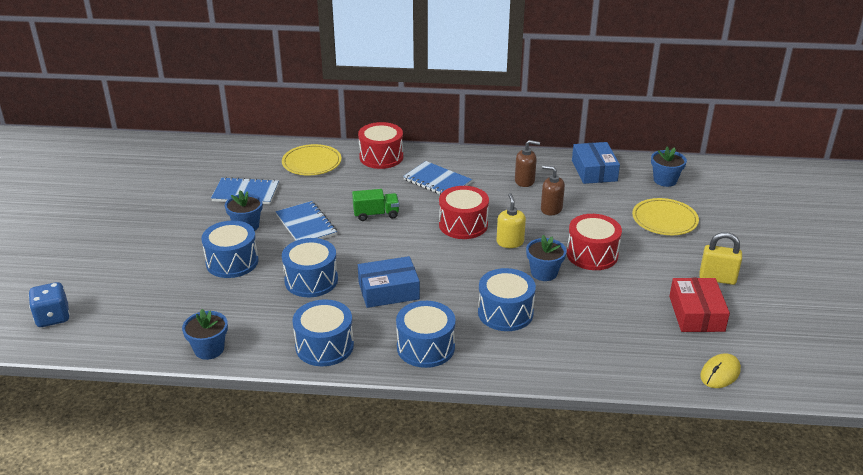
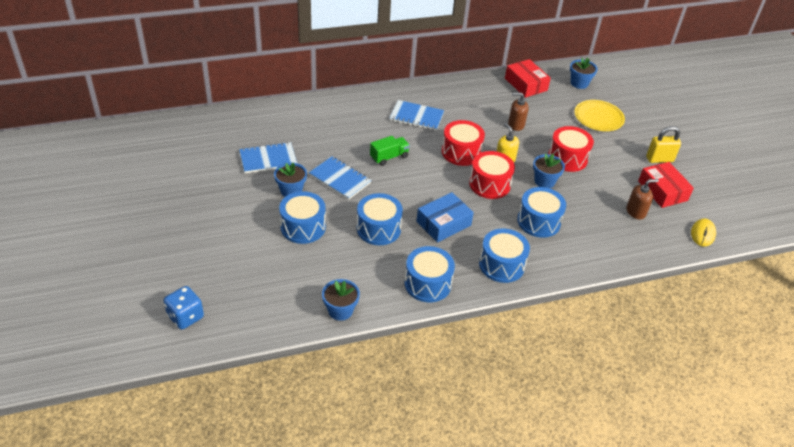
camera: 25 degrees left, 10 degrees up
yellow plate [282,144,342,175] -> none
red drum [358,122,403,169] -> red drum moved to [469,151,515,199]
brown soap dispenser [515,140,540,187] -> brown soap dispenser moved to [627,179,659,220]
blue box [572,142,620,184] -> red box [505,59,551,98]

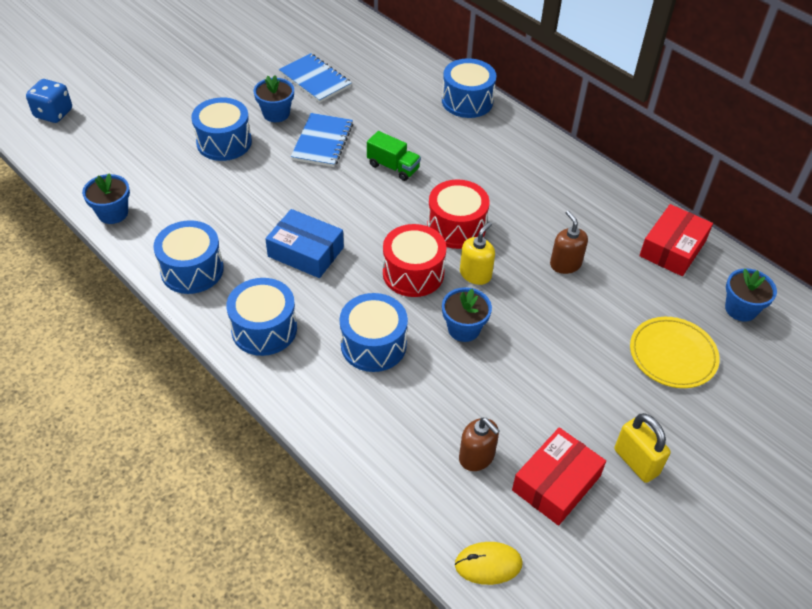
camera: 65 degrees right, 5 degrees up
blue drum [357,193,403,245] -> blue drum moved to [442,58,497,118]
blue notebook [390,100,445,131] -> none
red drum [548,126,594,172] -> none

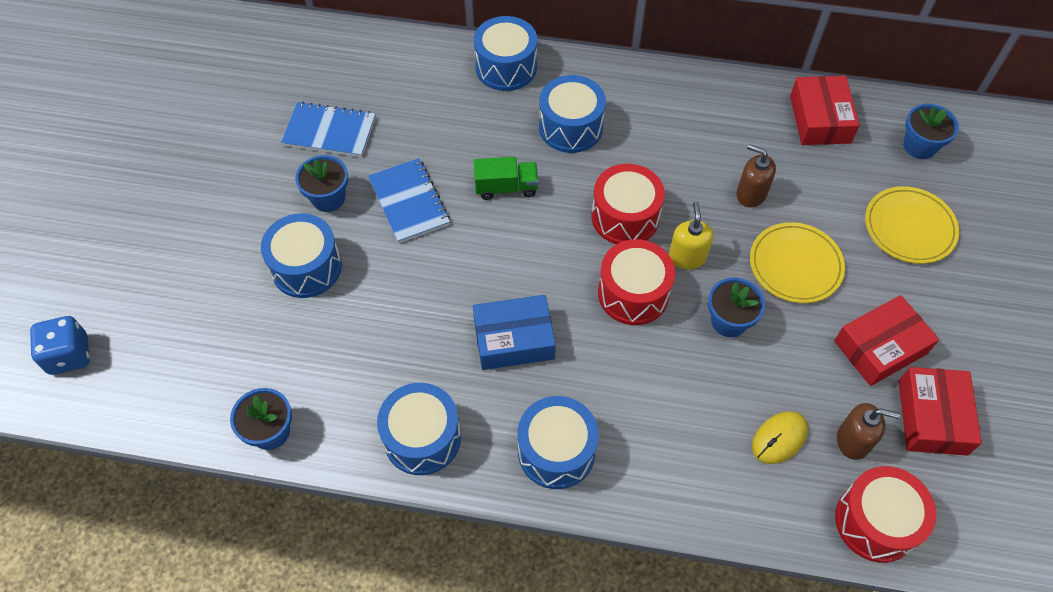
camera: 35 degrees left, 10 degrees up
blue drum [340,293,408,372] -> blue drum moved to [539,75,606,153]
yellow mouse [455,542,523,585] -> yellow mouse moved to [752,411,808,464]
yellow padlock [614,413,671,483] -> none
none -> yellow plate [750,222,845,303]
none -> red box [834,295,939,386]
none -> red drum [835,466,936,563]

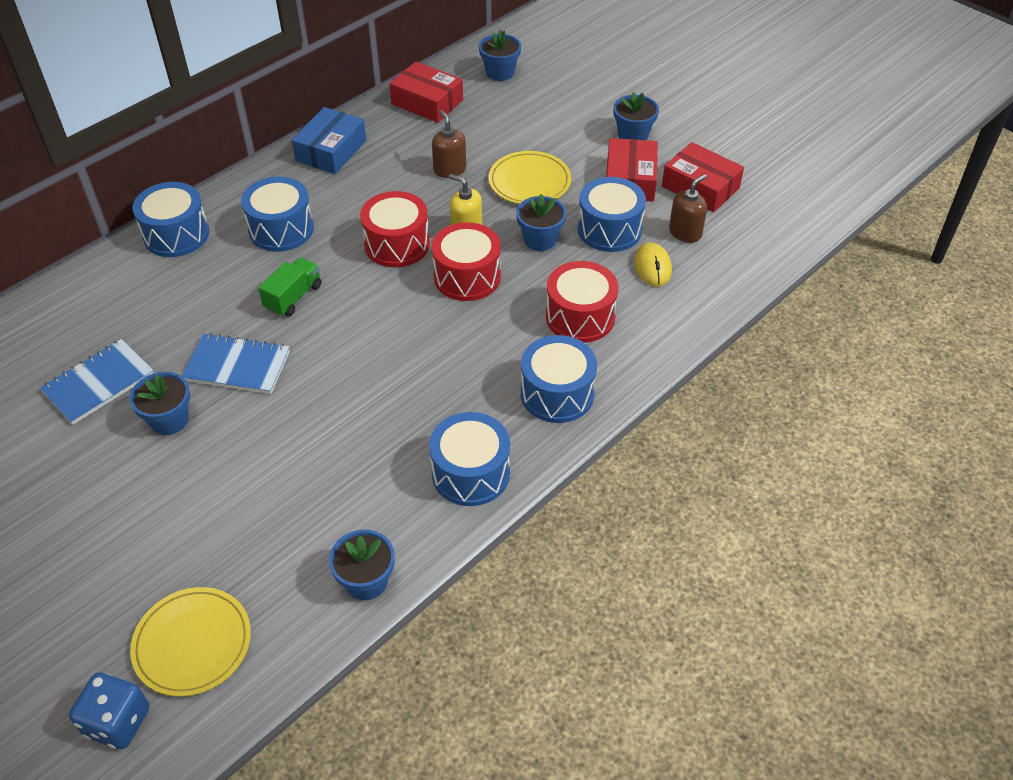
camera: 55 degrees left, 10 degrees down
blue drum [261,213,342,298] -> blue drum moved to [577,177,646,252]
blue box [473,295,556,370] -> blue box moved to [292,107,366,174]
brown soap dispenser [737,144,776,207] -> brown soap dispenser turned 90 degrees clockwise [432,110,466,178]
red drum [835,466,936,563] -> red drum moved to [546,261,619,343]
yellow plate [865,186,959,264] -> yellow plate moved to [130,587,251,697]
none -> blue flower pot [614,92,659,140]

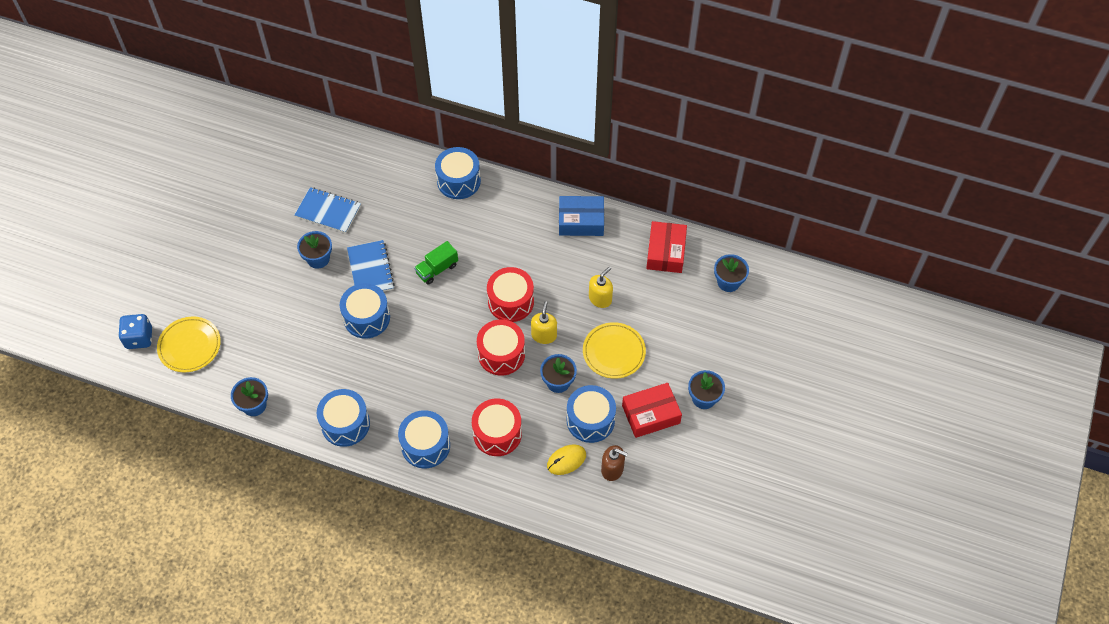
camera: 65 degrees right, 10 degrees up
blue drum [241,177,314,252] -> blue drum moved to [340,283,390,338]
green truck [258,257,321,317] -> green truck turned 135 degrees clockwise [414,241,458,285]
brown soap dispenser [432,110,466,178] -> yellow soap dispenser [589,267,613,308]
red box [662,142,744,212] -> none

